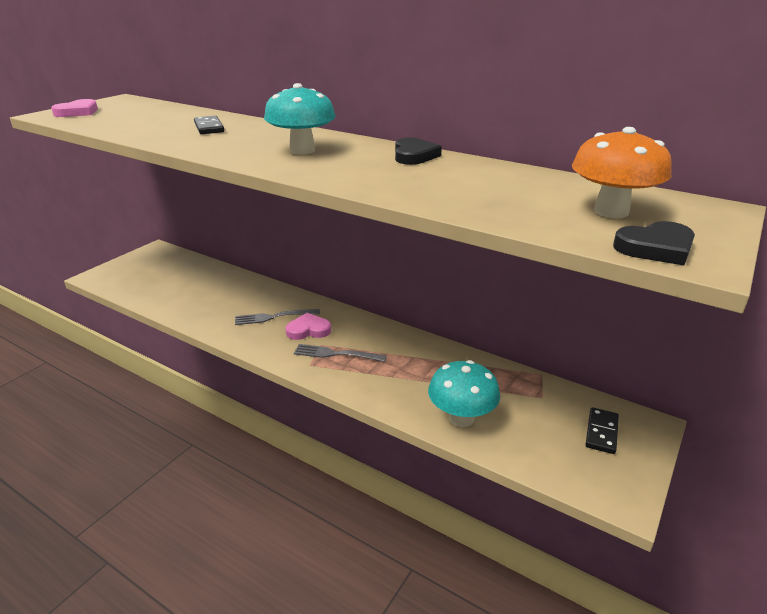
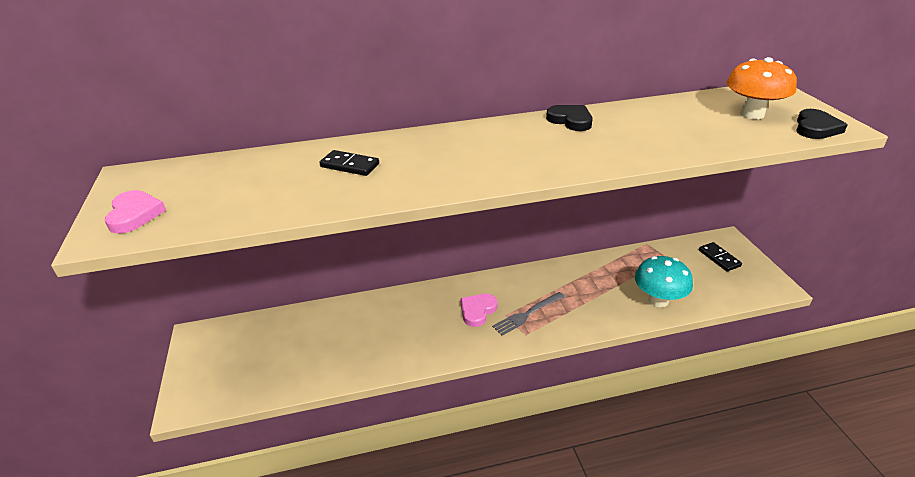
camera: 45 degrees left, 5 degrees up
grey fork [235,309,320,325] -> none
turquoise mushroom [264,83,336,155] -> none

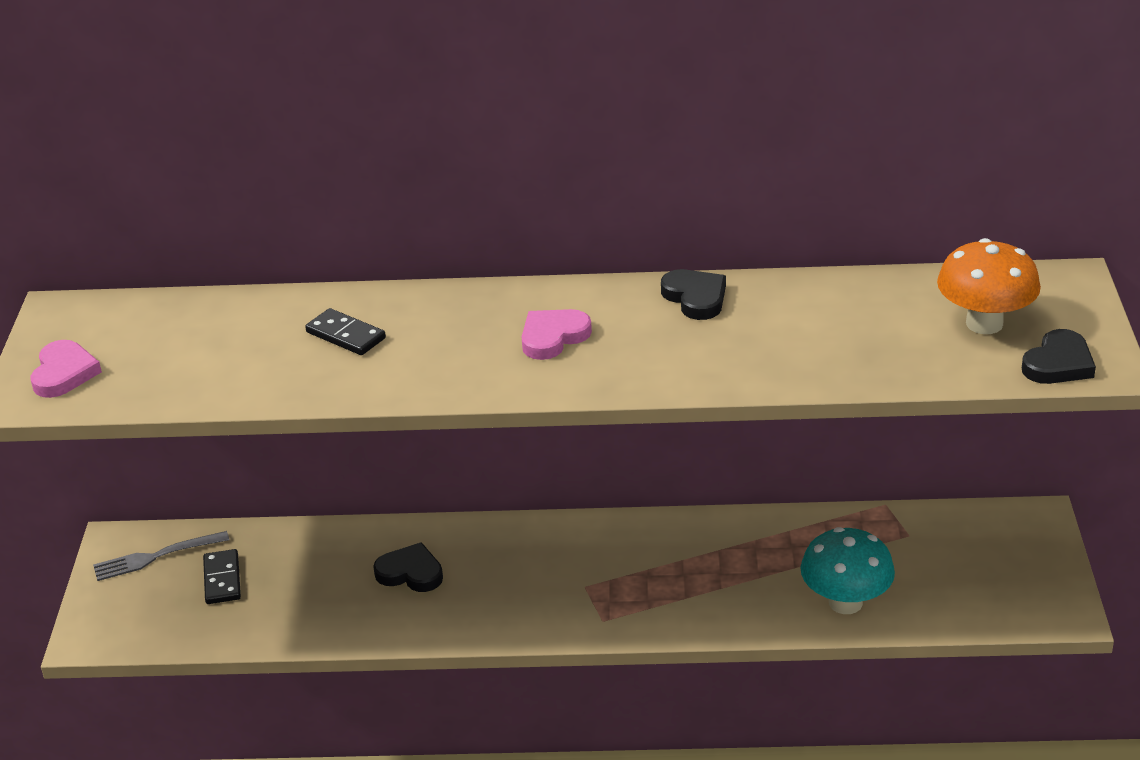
camera: 15 degrees right, 0 degrees up
pink heart [461,294,498,327] -> pink heart moved to [522,309,592,360]
grey fork [492,292,565,336] -> grey fork moved to [93,531,230,581]
black domino [699,242,742,271] -> black domino moved to [203,549,241,604]
none -> black heart [373,542,443,592]

